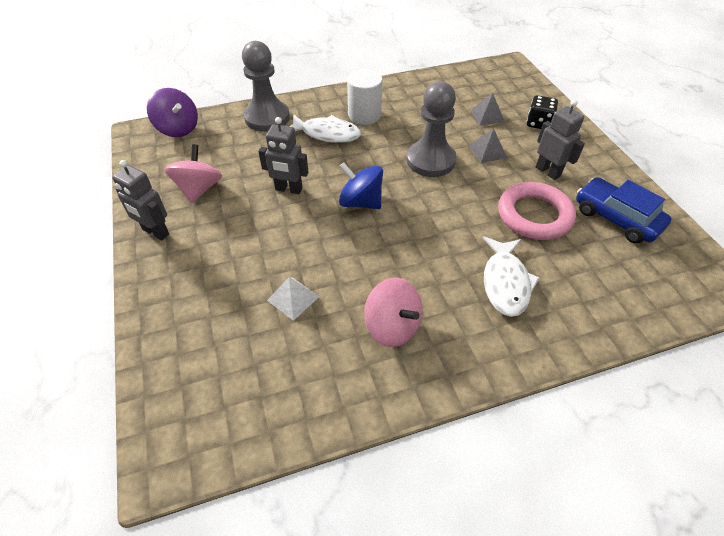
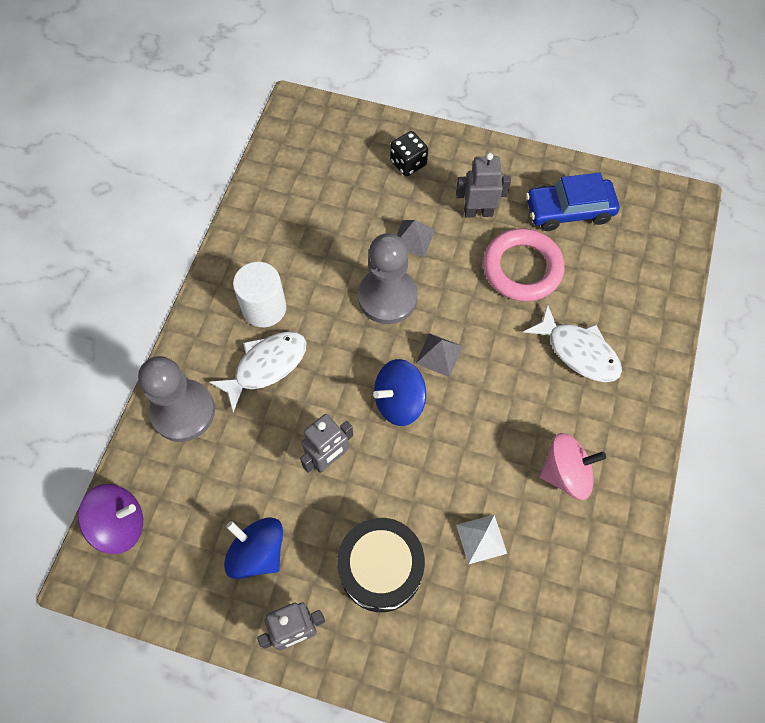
camera: 55 degrees left, 15 degrees up
pink spinning top [164,144,222,203] -> blue spinning top [224,518,283,579]
grey pyramid [471,93,505,125] -> grey pyramid moved to [416,333,463,377]
none -> black drum [337,518,425,612]

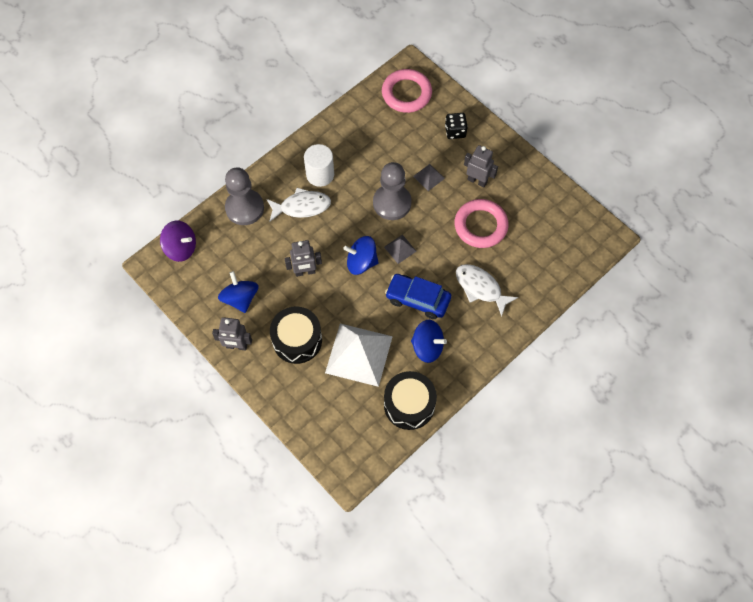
camera: 30 degrees right, 0 degrees up
white pyramid [456,515,507,564] -> white pyramid [325,324,393,387], size x2.23
white fish [524,304,622,382] -> white fish turned 150 degrees clockwise [456,264,518,317]
blue car [526,172,619,231] -> blue car moved to [385,274,451,319]
pink spinning top [540,433,606,500] -> blue spinning top [411,320,447,363]
none -> pink ring [382,69,432,113]
none -> black drum [384,371,437,430]

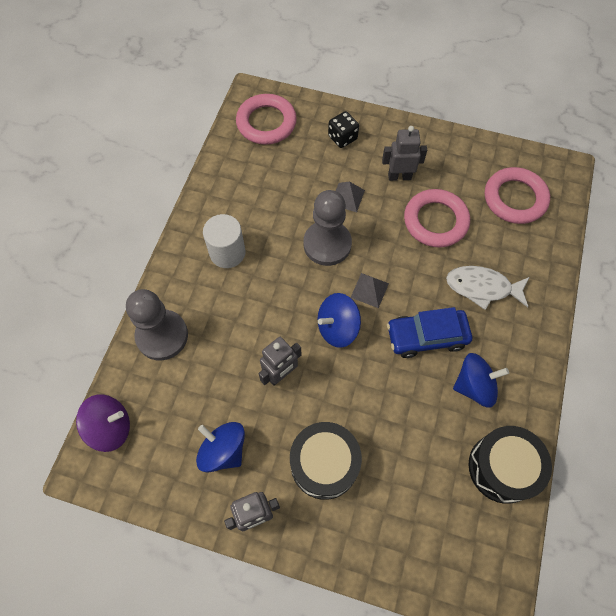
camera: 30 degrees left, 0 degrees up
white fish [266,188,331,222] -> none
white pyramid [325,324,393,387] -> none
none -> pink ring [485,167,550,224]

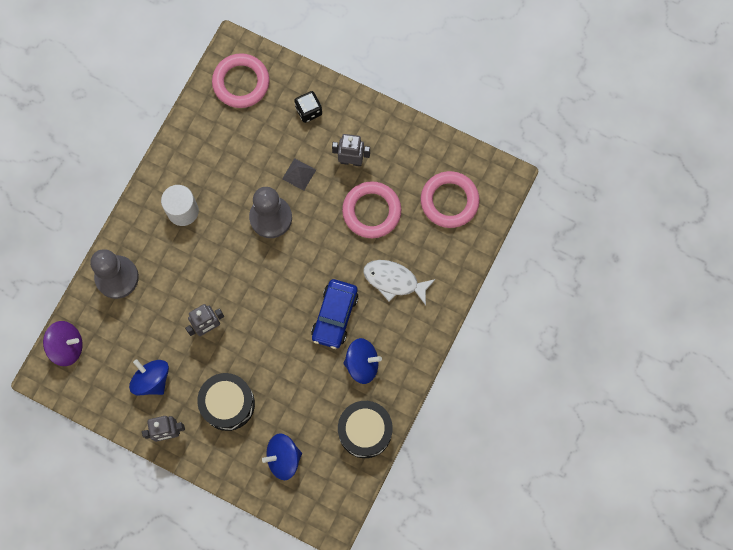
camera: 10 degrees right, 10 degrees up
blue spinning top [318,293,361,348] -> blue spinning top moved to [262,433,302,480]
grey pyramid [350,273,389,308] -> none
blue car [387,307,472,358] -> blue car turned 75 degrees counterclockwise [311,279,358,349]

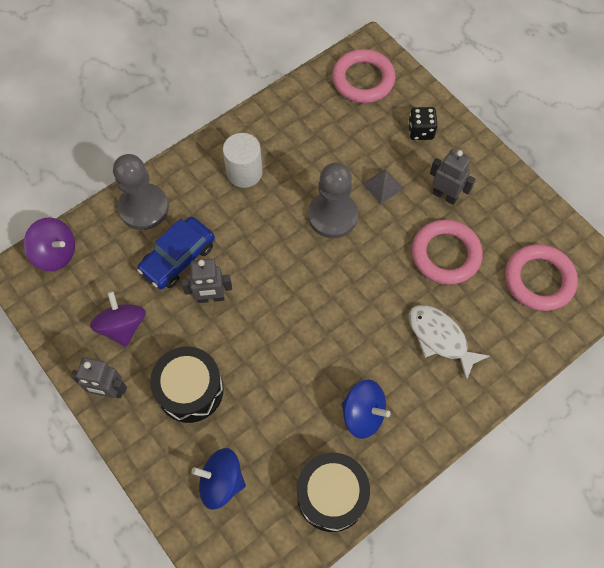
camera: 25 degrees right, 10 degrees down
blue spinning top [129,359,169,395] -> purple spinning top [90,291,146,347]
blue car [311,279,358,349] -> blue car moved to [137,217,215,289]

